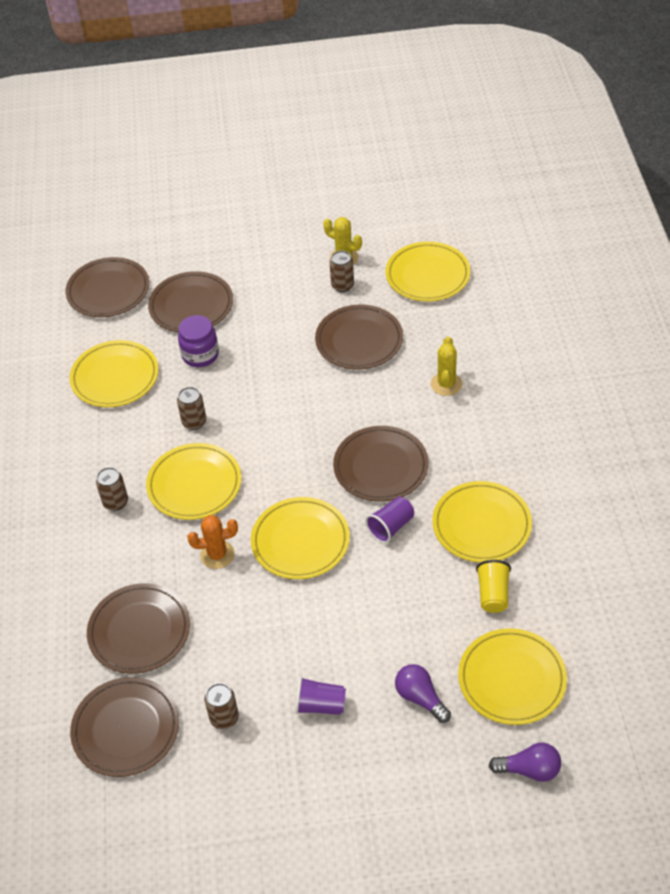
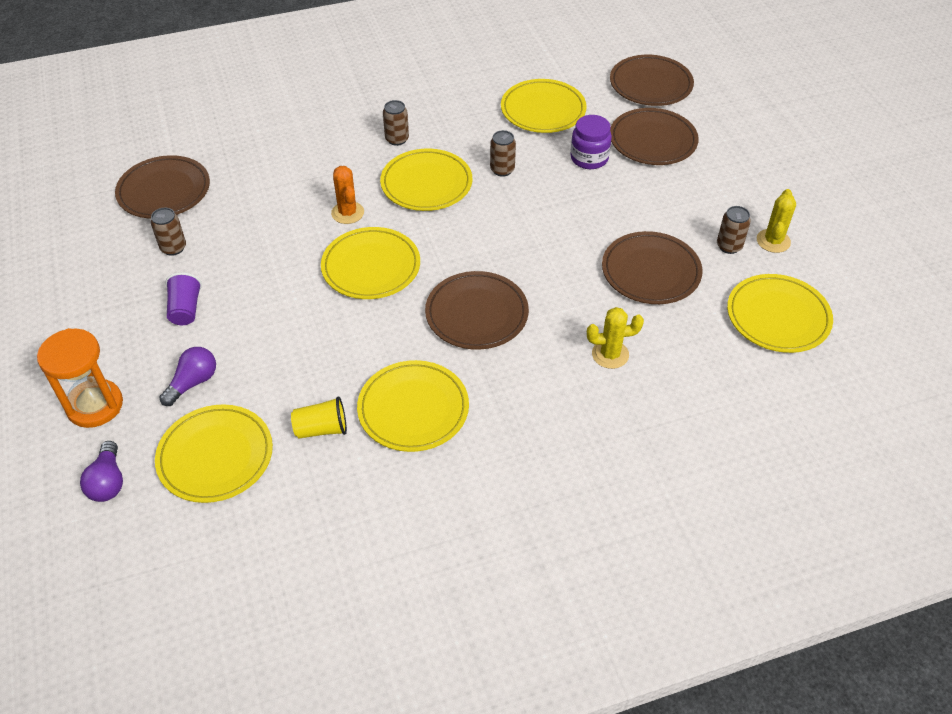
camera: 75 degrees right, 0 degrees up
brown plate [87,583,190,674] -> none
purple cup [365,497,414,543] -> none
none -> orange hourglass [37,328,123,428]

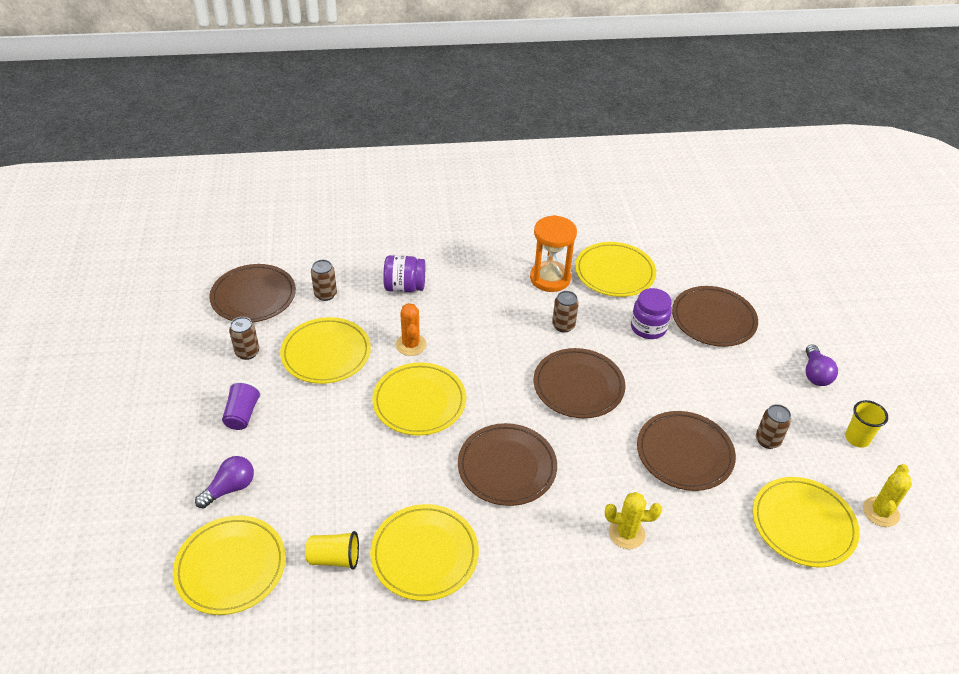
camera: 10 degrees right, 5 degrees down
orange hourglass [37,328,123,428] -> orange hourglass moved to [530,215,577,292]
purple light bulb [80,441,123,502] -> purple light bulb moved to [806,344,838,386]
yellow plate [380,149,472,211] -> yellow plate moved to [280,317,371,384]
brown can [383,100,409,146] -> brown can moved to [311,260,337,301]
brown plate [610,55,694,106] -> brown plate moved to [534,348,626,418]
yellow cactus [757,189,796,253] -> yellow cactus moved to [863,464,912,527]
none -> purple jar [383,255,425,292]
none -> yellow cup [845,400,888,448]

